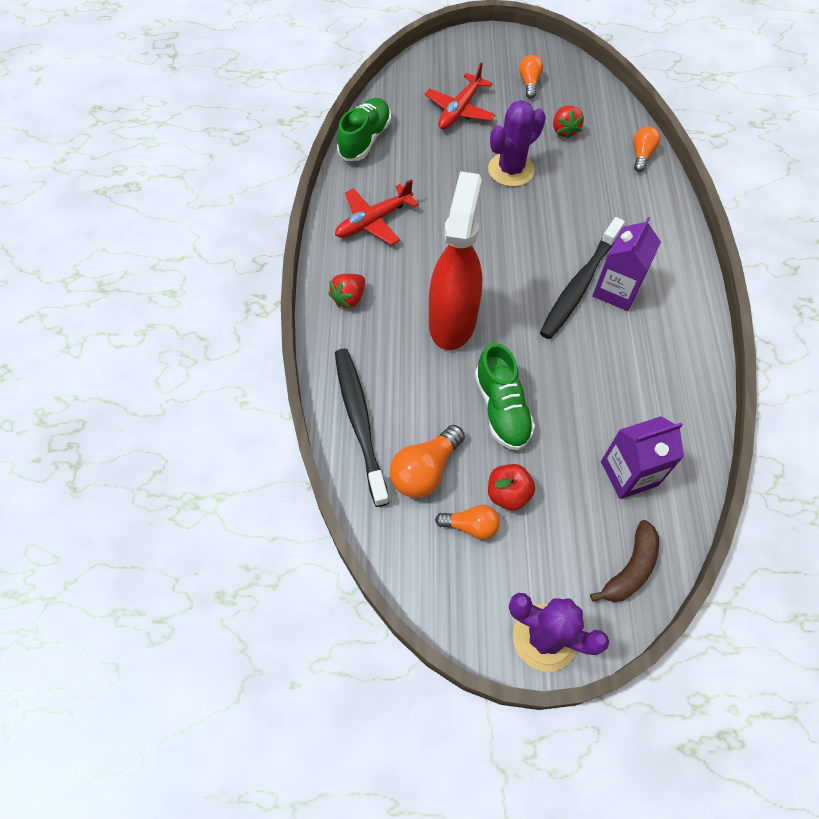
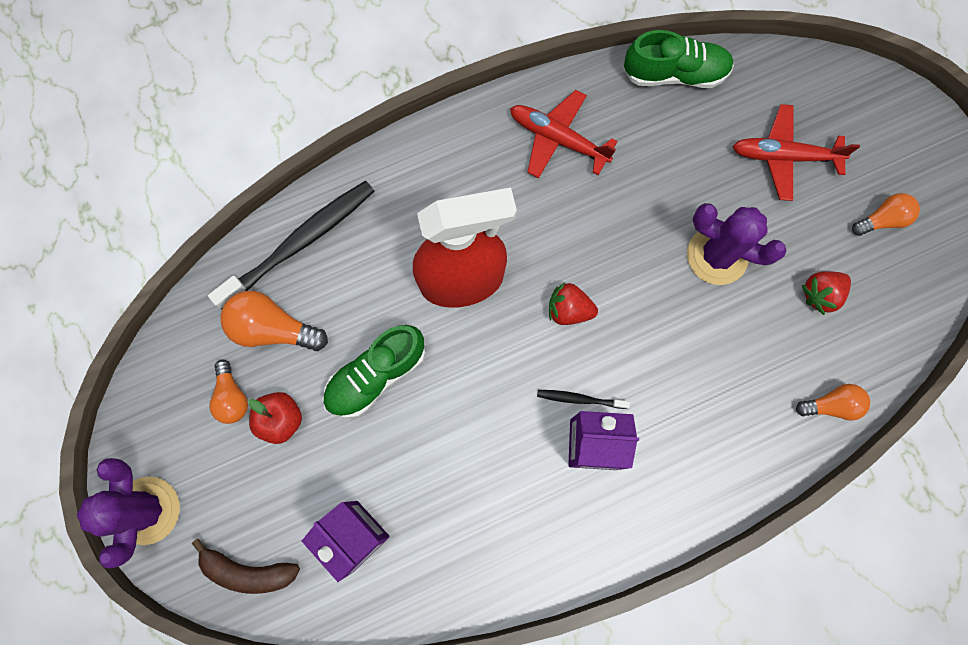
camera: 65 degrees right, 15 degrees up
red strawberry [328,274,365,309] -> red strawberry moved to [549,283,598,325]
black toothbrush [540,217,625,339] -> black toothbrush [537,390,630,409], size x0.46

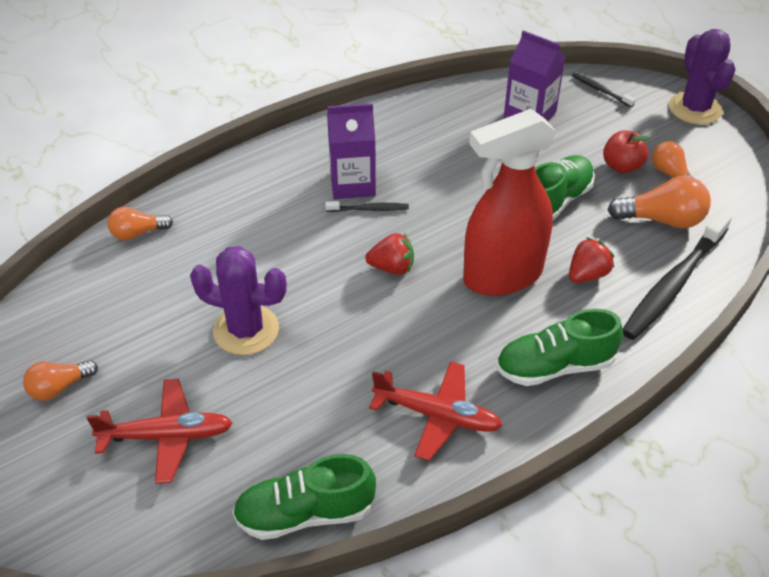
camera: 170 degrees right, 30 degrees down
brown banana [192,538,300,594] -> black toothbrush [572,73,636,107]
red strawberry [802,271,851,315] -> red strawberry moved to [569,237,614,283]
none -> green shoe [496,309,623,386]

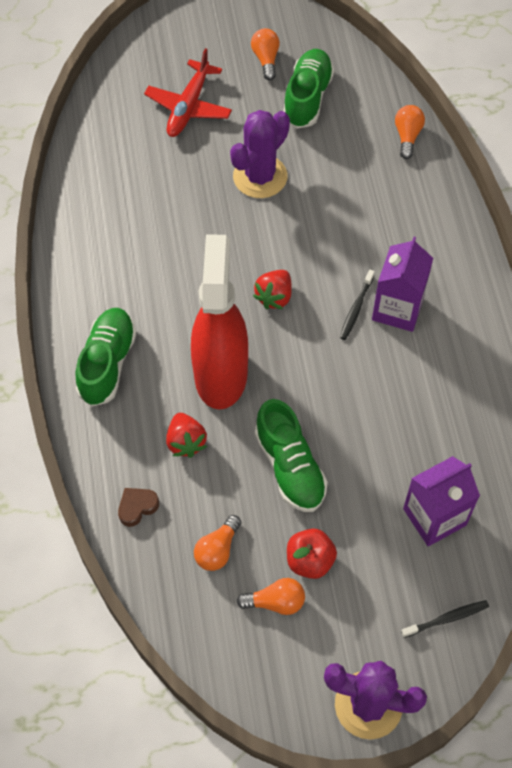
camera: 115 degrees right, 15 degrees up
green shoe [232,454,376,540] -> green shoe moved to [283,49,334,129]
red plane [369,361,503,461] -> none
orange light bulb [608,176,711,229] -> orange light bulb [194,515,241,571], size x0.64
black toothbrush [623,211,732,340] -> brown heart [118,488,159,527]

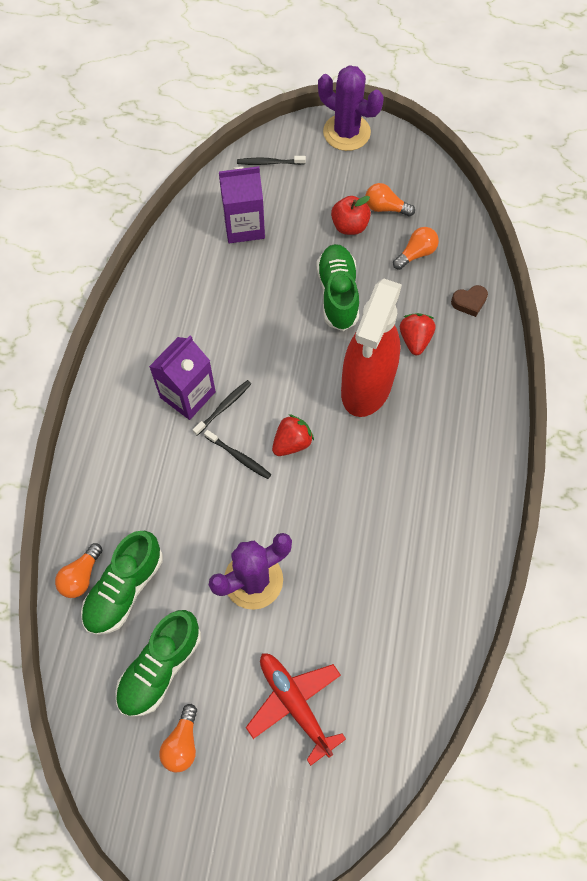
camera: 160 degrees left, 5 degrees up
green shoe [75,308,136,406] -> green shoe moved to [81,531,163,635]
red plane [144,48,232,137] -> red plane turned 75 degrees counterclockwise [246,653,346,766]
none -> black toothbrush [204,430,272,479]

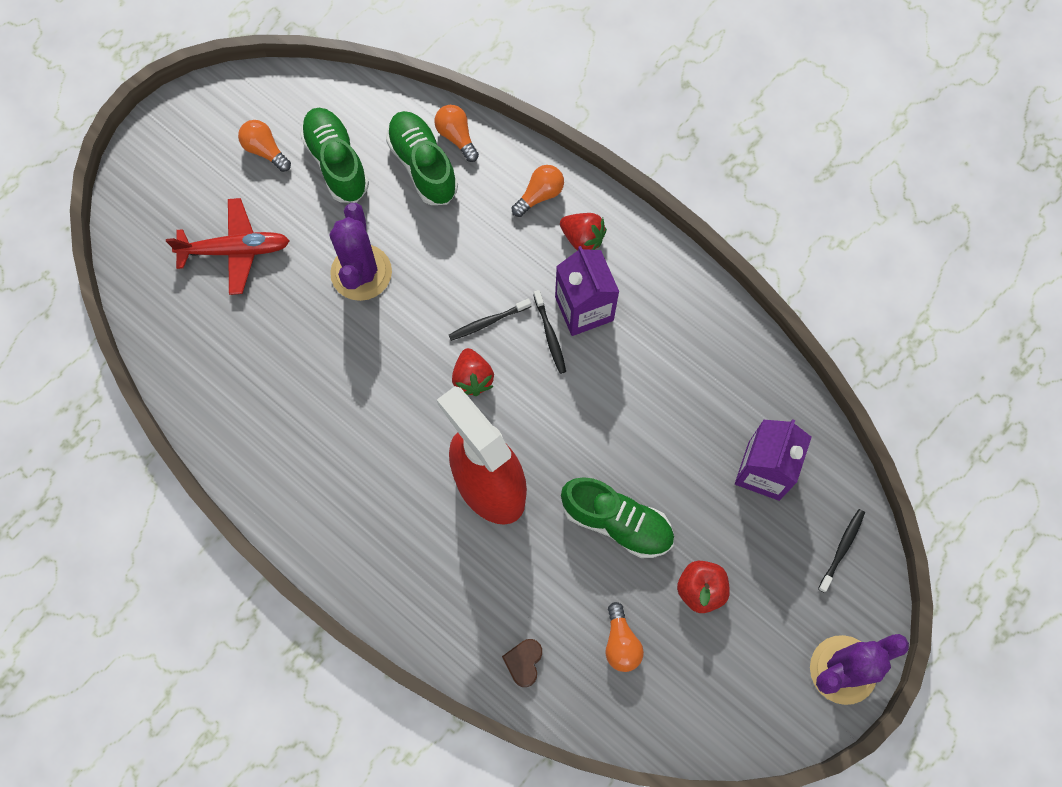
camera: 120 degrees right, 5 degrees up
orange light bulb [365,183,415,216] -> orange light bulb moved to [512,165,564,217]
red strawberry [400,313,435,355] -> red strawberry moved to [560,213,607,251]

